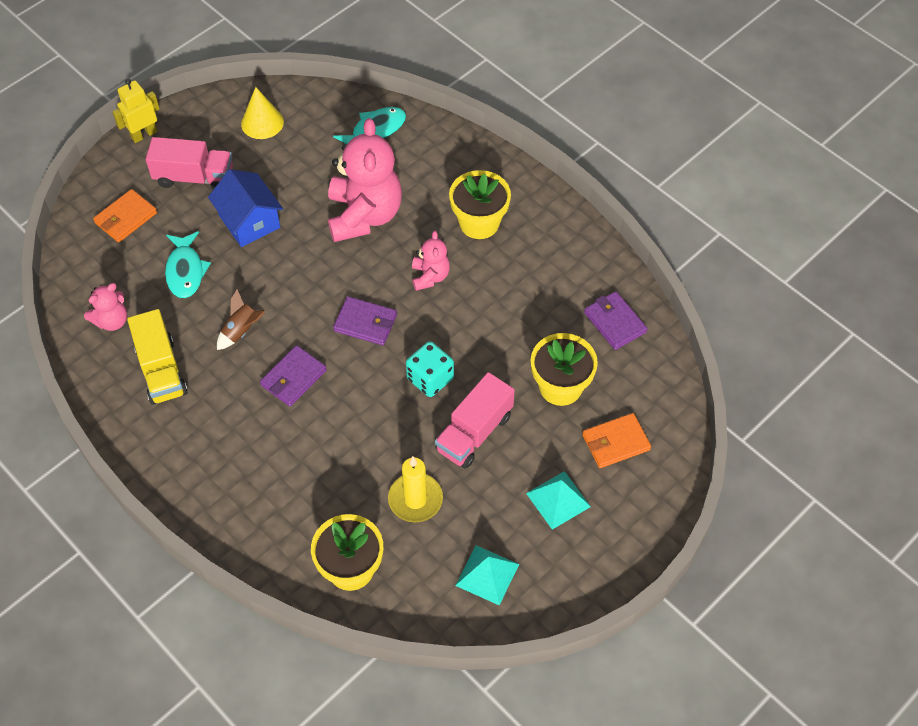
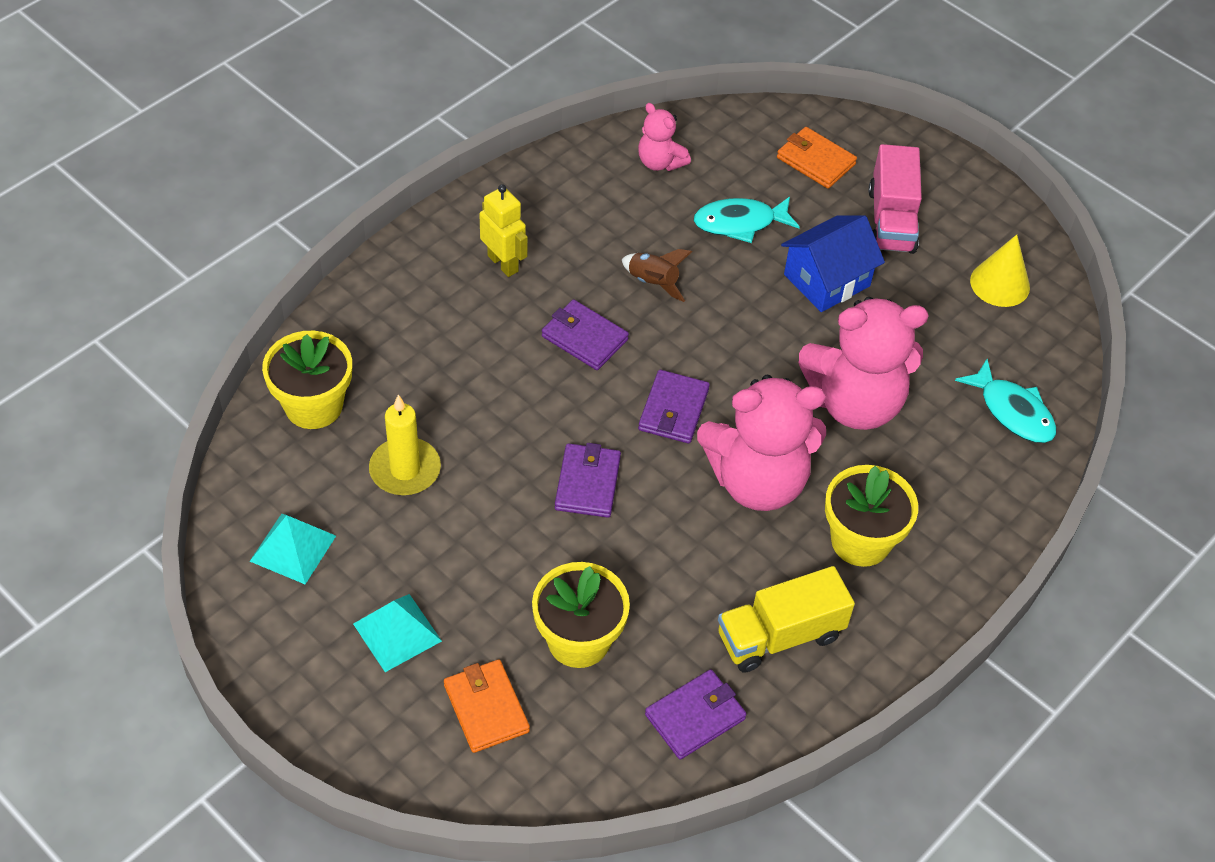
camera: 85 degrees right, 5 degrees down
yellow robot [112,79,160,143] -> yellow robot moved to [479,184,528,277]
yellow truck [127,309,188,405] -> yellow truck moved to [718,566,855,672]
turquoise dice [406,341,454,397] -> purple wallet [555,443,621,518]
pink teddy bear [412,231,450,291] -> pink teddy bear [697,375,826,511], size x2.02
pink truck [435,372,515,469] -> none

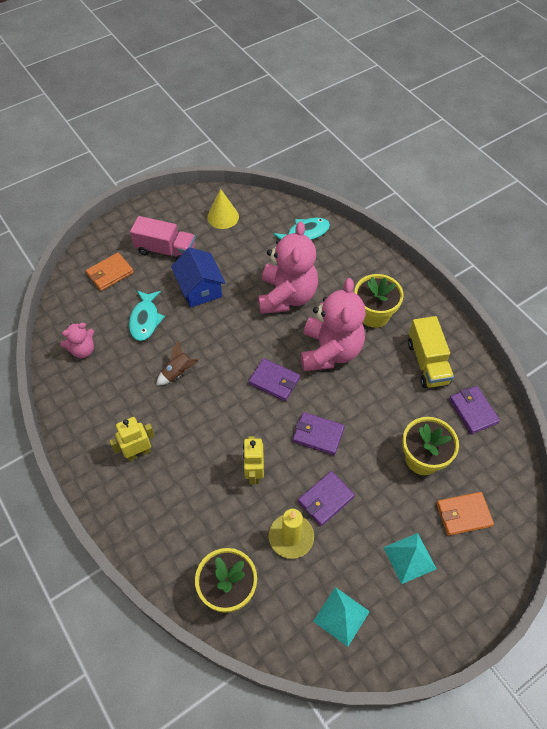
camera: 75 degrees left, 5 degrees up
purple wallet [542,299,629,370] -> purple wallet moved to [298,471,355,526]
none -> yellow robot [243,436,264,485]

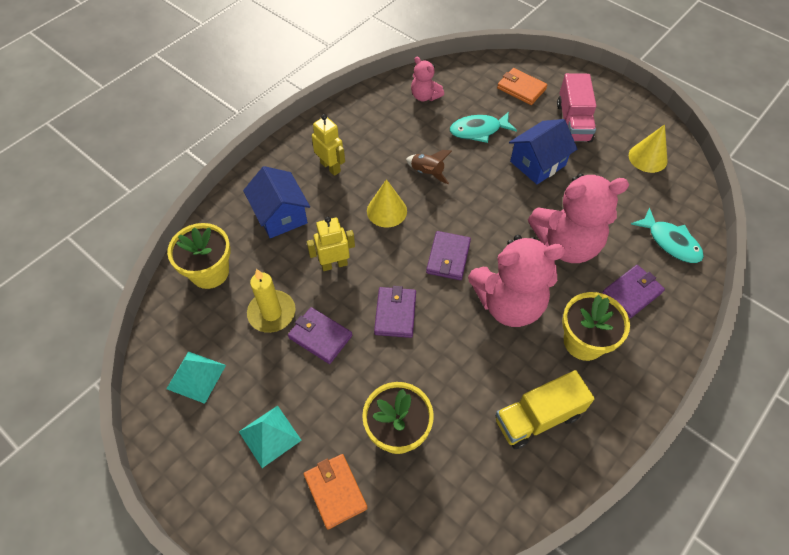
camera: 75 degrees right, 0 degrees up
purple wallet [449,386,500,434] -> purple wallet moved to [602,265,665,319]
none -> blue house [243,166,310,238]
none -> yellow cone [367,179,407,228]

